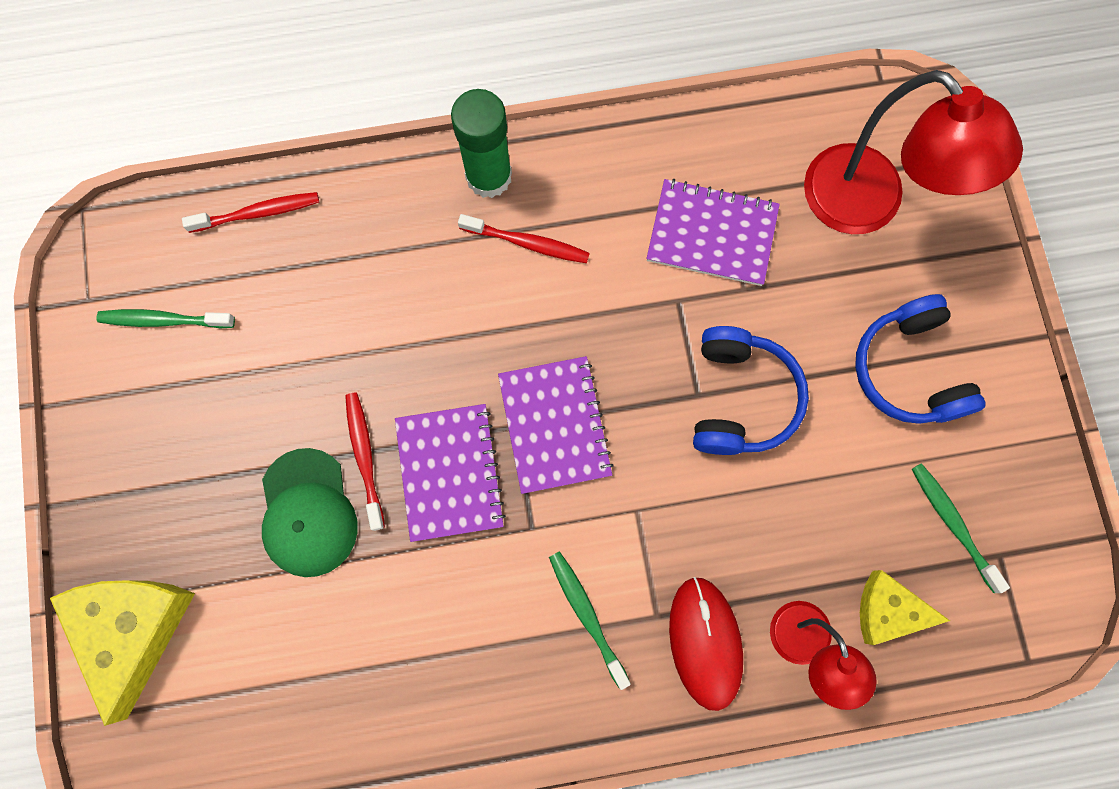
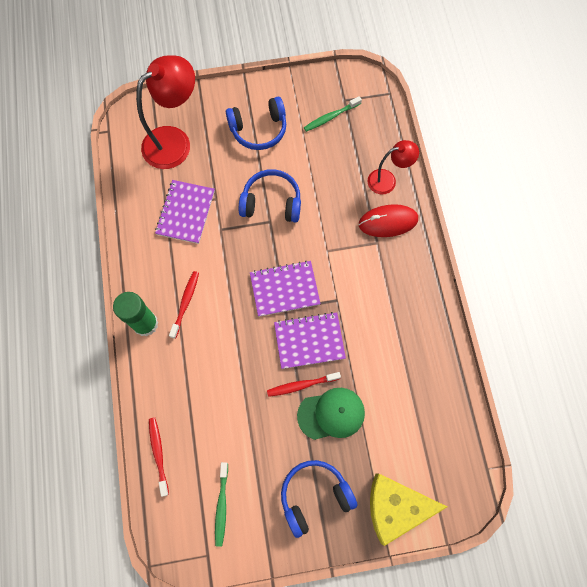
camera: 90 degrees left, 5 degrees down
green toothbrush [549,551,631,690] -> none
yellow cheese [860,570,950,645] -> none
none -> blue headphones [281,460,358,538]

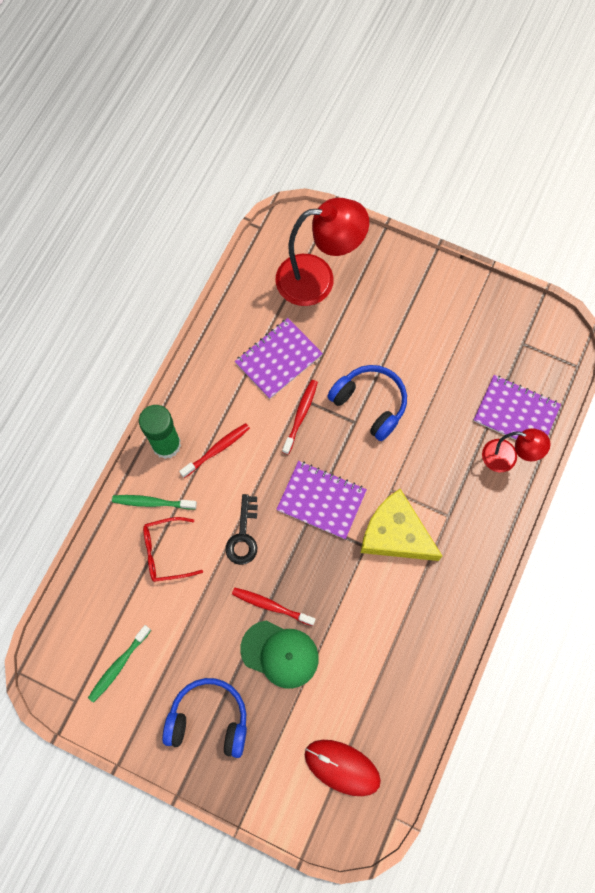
camera: 35 degrees right, 0 degrees up
red toothbrush [149,417,169,497] -> red toothbrush moved to [282,380,318,455]
blue headphones [226,97,286,150] -> none
purple notebook [274,312,346,369] -> purple notebook moved to [474,375,561,440]
green toothbrush [304,96,362,132] -> green toothbrush moved to [112,495,197,510]
red mouse [359,204,418,237] -> red mouse moved to [305,740,381,796]
yellow cheese [370,473,447,546] -> yellow cheese moved to [361,489,443,561]
none -> red glasses [143,517,203,582]
none -> black key [225,494,258,565]

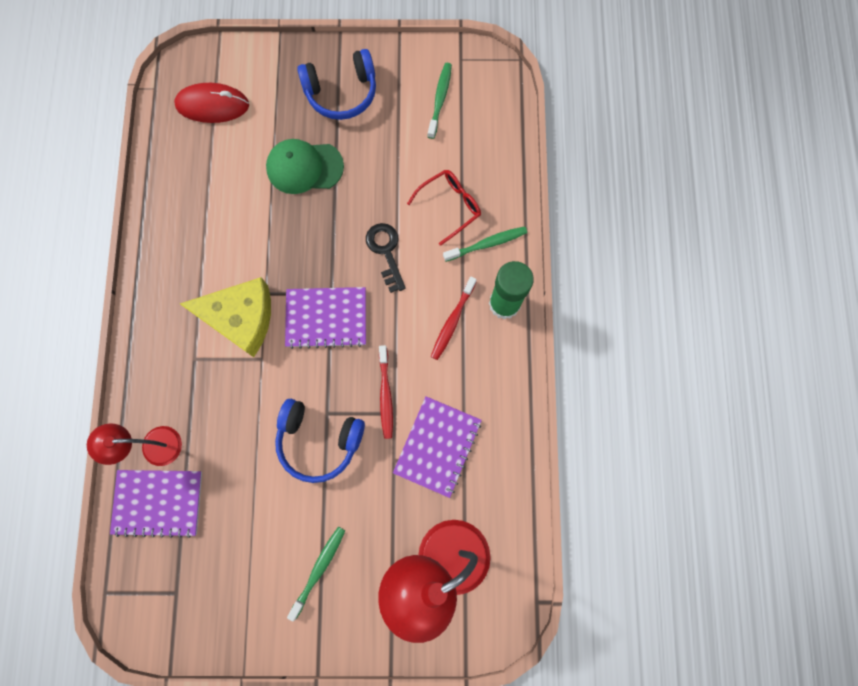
camera: 155 degrees right, 5 degrees up
red toothbrush [232,587,315,626] -> none
none -> green toothbrush [287,527,345,622]

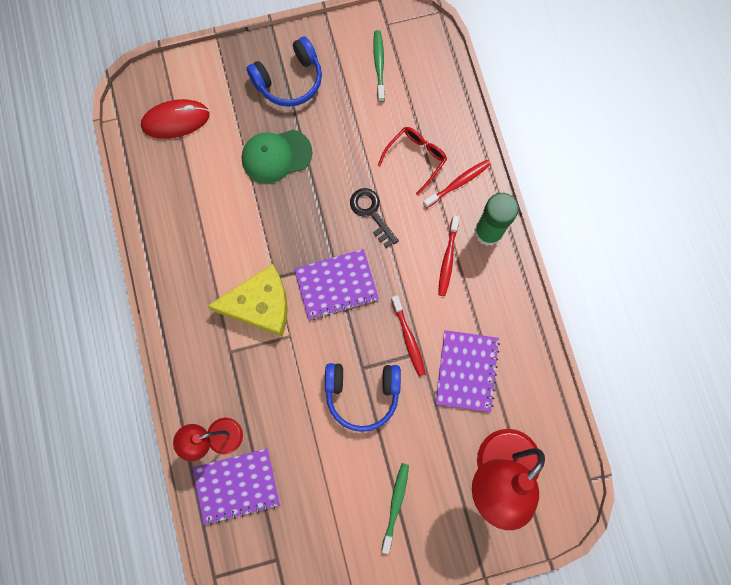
camera: 15 degrees left, 0 degrees up
green toothbrush [443,226,527,262] -> red toothbrush [423,160,491,208]

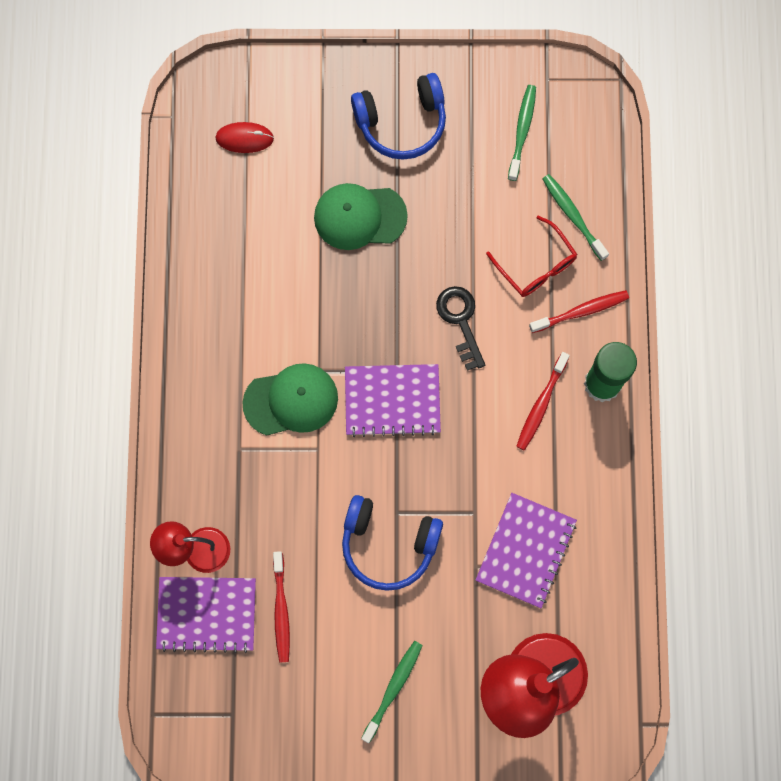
camera: 15 degrees right, 0 degrees up
red mouse [141,99,210,139] -> red mouse [215,122,274,153], size x0.65
yellow cheese [207,264,288,337] -> green cap [242,363,338,436]
red glasses [378,127,447,195] -> red glasses turned 90 degrees clockwise [486,216,577,297]
red toothbrush [391,295,426,377] -> red toothbrush moved to [273,551,290,663]
none -> green toothbrush [543,174,609,261]

